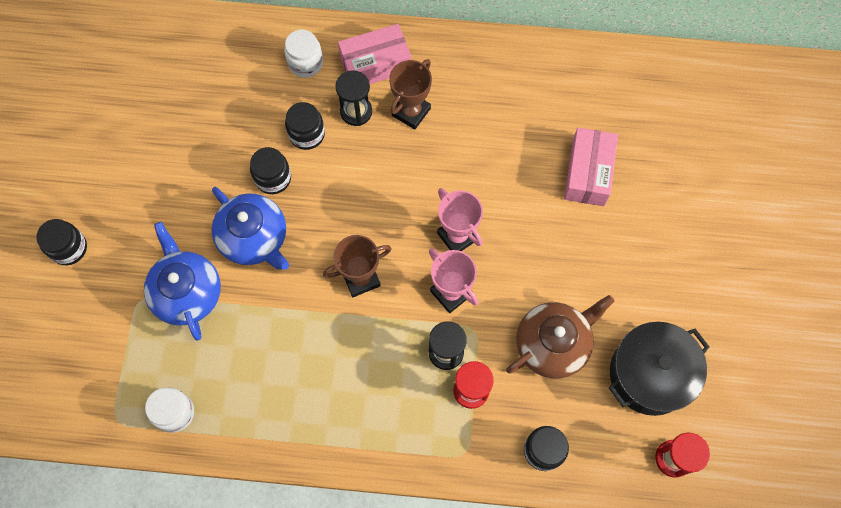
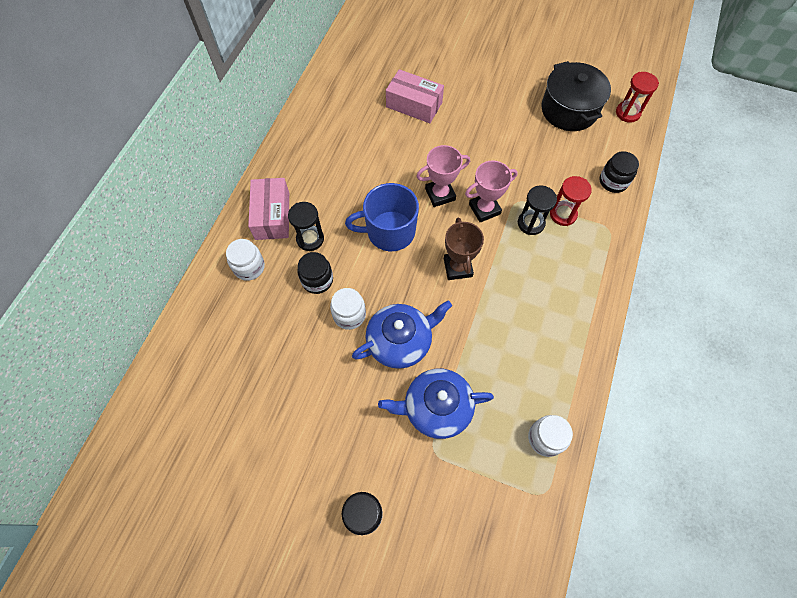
camera: 75 degrees left, 5 degrees down
black jar [250,147,291,194] -> white jar [330,288,366,330]
brown trophy [389,59,432,129] -> none
brown teapot [506,295,614,379] -> none
none -> blue mug [345,183,419,251]

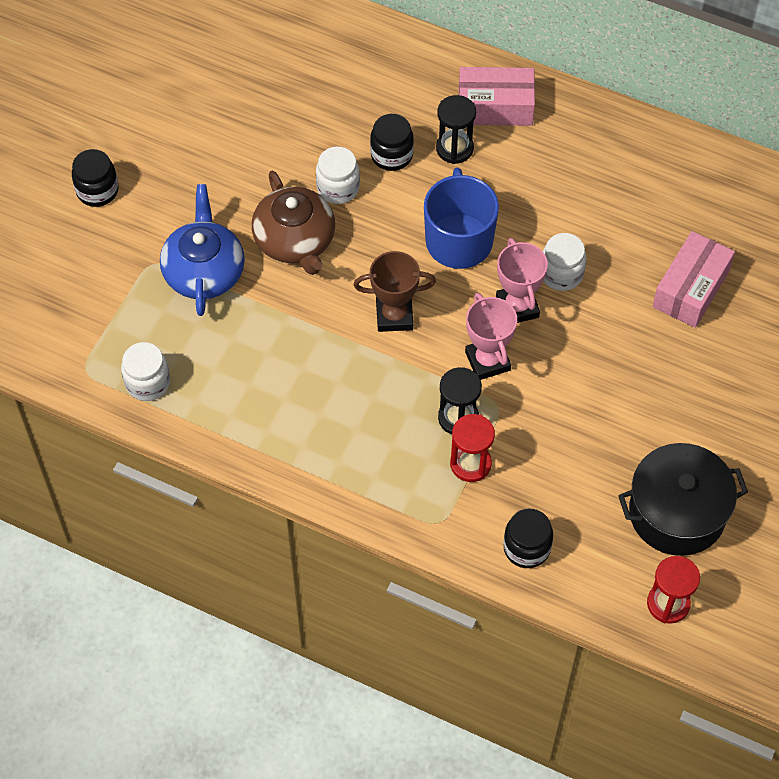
camera: 95 degrees right, 5 degrees down
white jar [226,239,265,281] -> white jar moved to [543,233,586,291]
blue teapot [352,301,452,369] -> brown teapot [252,171,335,275]

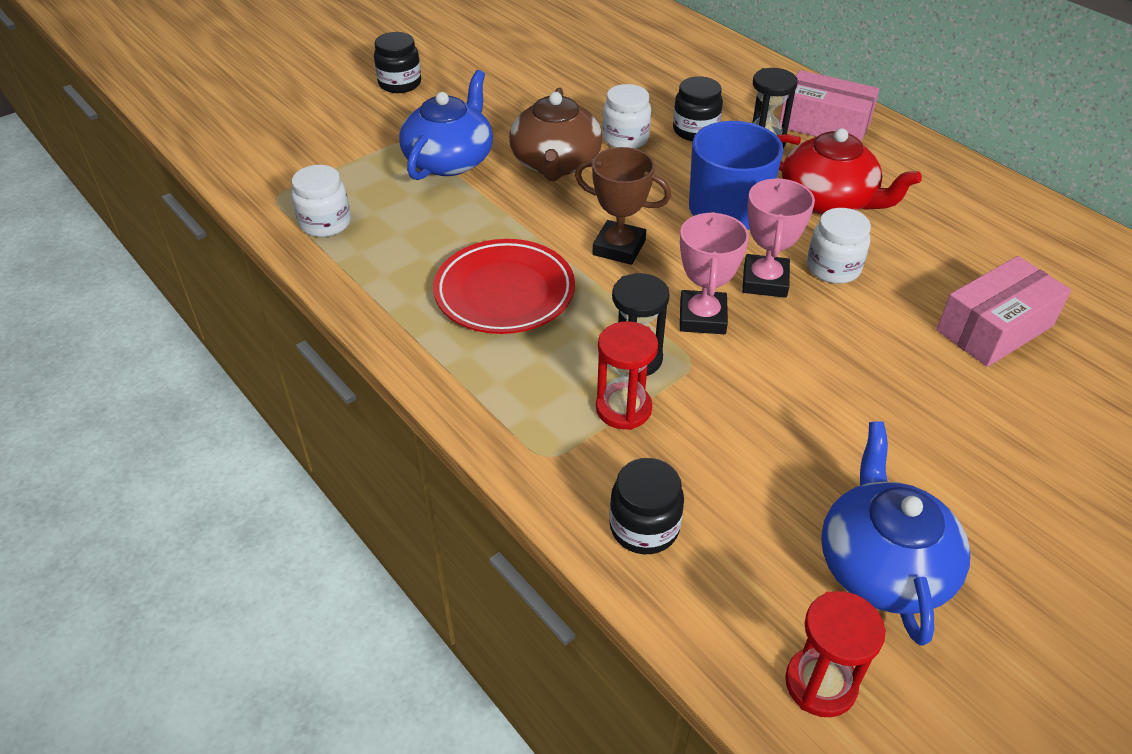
camera: 25 degrees right, 15 degrees down
black pot [618,443,748,556] -> blue teapot [821,421,970,646]
none -> red plate [433,239,575,334]
none -> red teapot [776,128,922,214]

